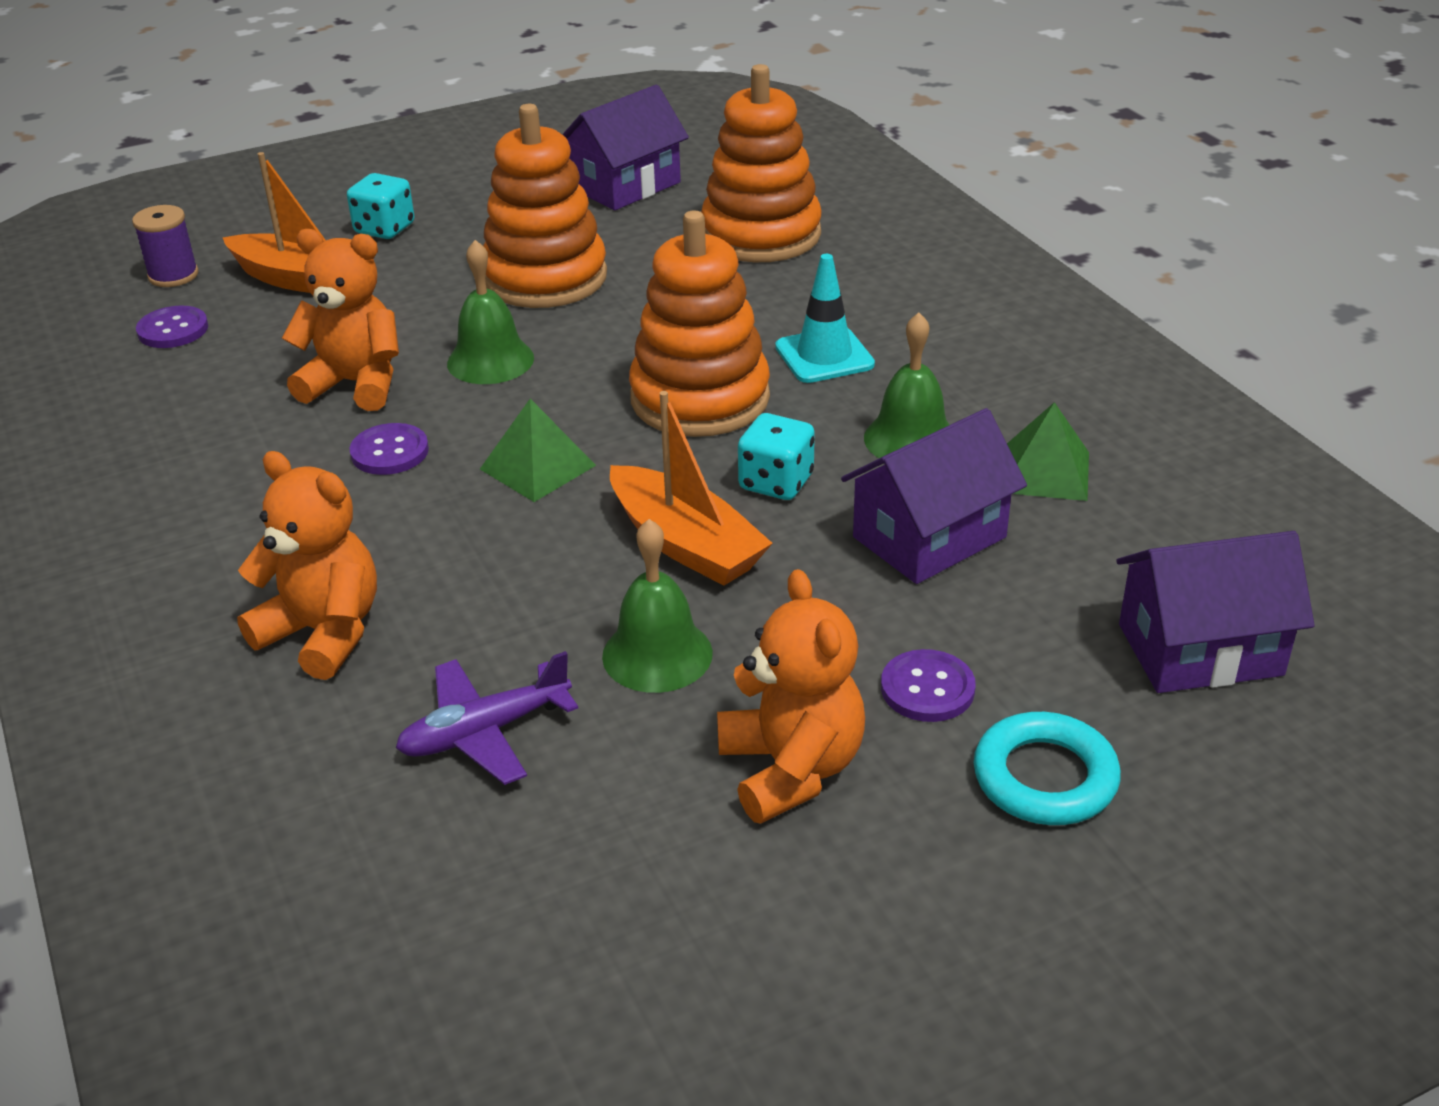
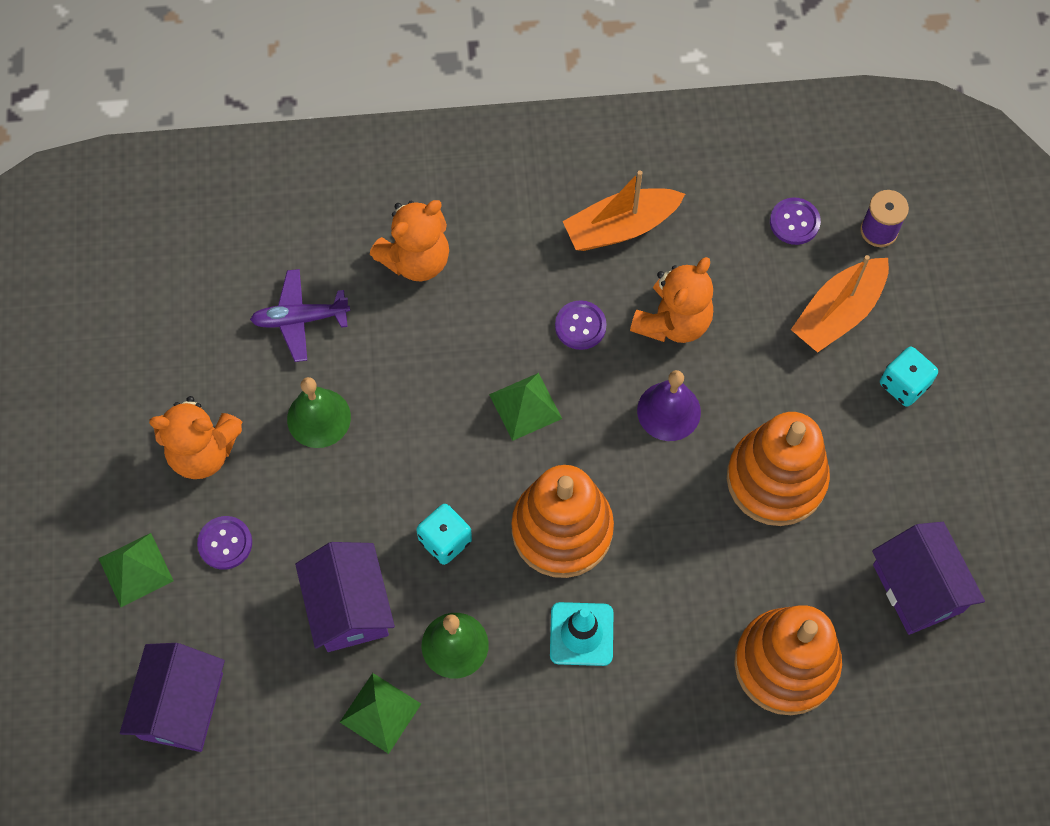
camera: 110 degrees right, 30 degrees up
purple plane [396,651,578,785] -> purple plane turned 90 degrees counterclockwise [250,269,350,362]
green bell [447,240,534,384] -> purple bell [637,370,701,441]
orange boat [610,391,773,586] -> orange boat moved to [563,170,685,251]
turquoise ring [973,712,1121,825] -> green pyramid [98,533,174,607]

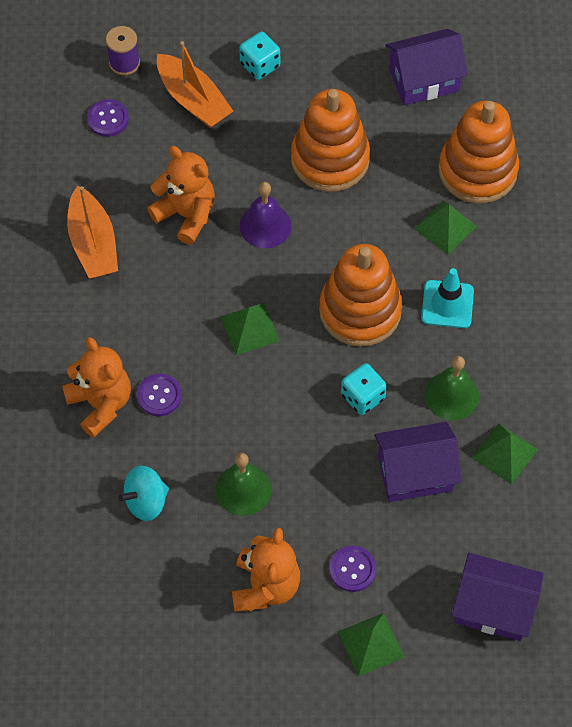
camera: 85 degrees left, 5 degrees down
purple plane [250,269,350,362] -> turquoise spinning top [118,465,169,521]
purple button [555,300,606,350] -> purple button moved to [137,374,182,416]
none -> green pyramid [414,201,477,255]

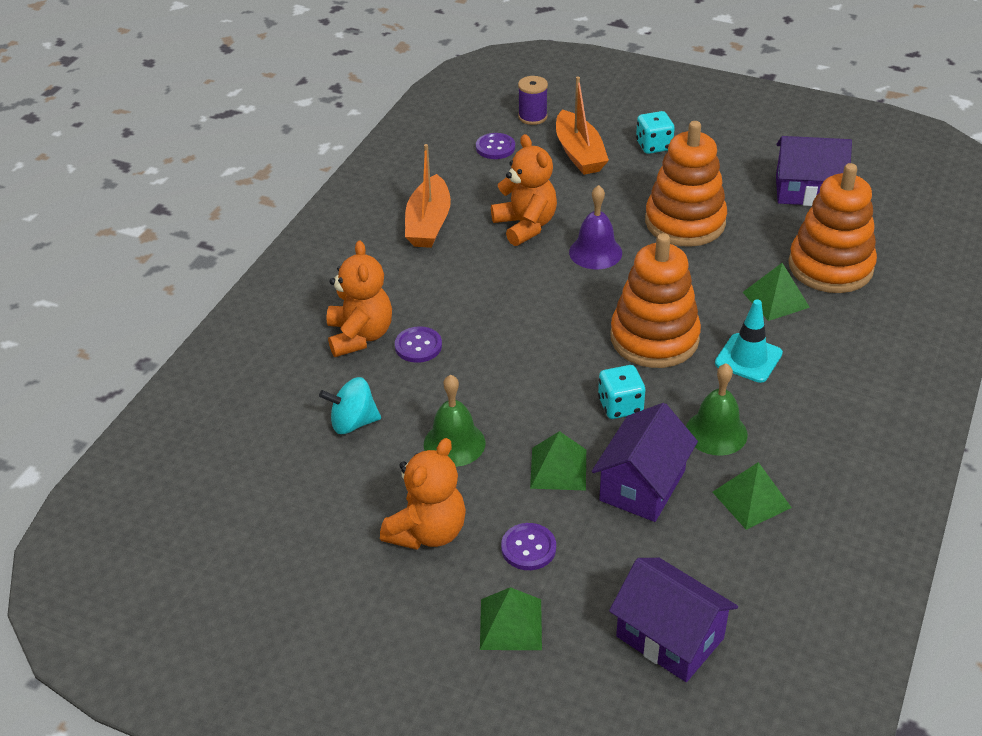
camera: 25 degrees right, 20 degrees down
green pyramid [221,303,280,355] -> green pyramid moved to [530,431,586,491]
purple house [374,422,462,502] -> purple house turned 75 degrees counterclockwise [592,403,698,522]

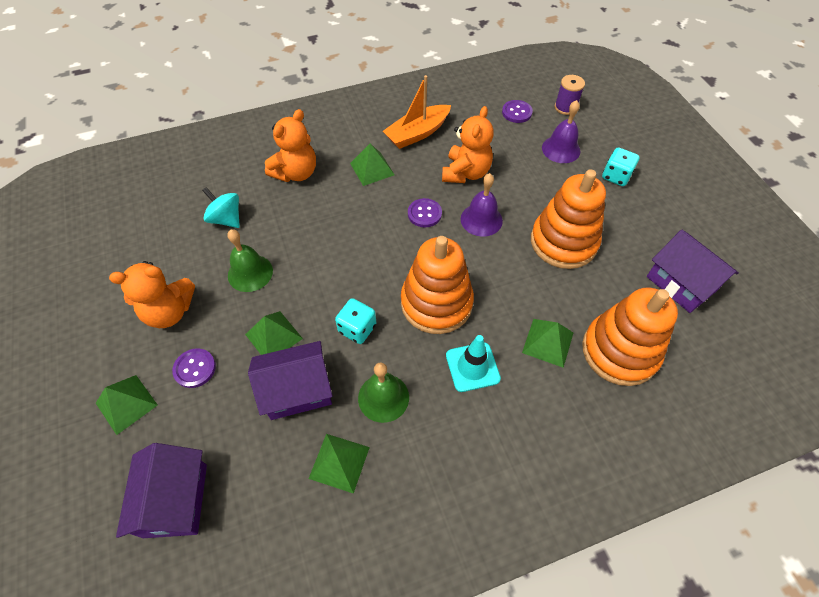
camera: 45 degrees right, 15 degrees up
purple button [395,326,442,363] -> purple button moved to [408,198,442,227]
orange boat [556,77,609,175] -> purple bell [542,100,581,163]
none -> green pyramid [350,144,395,186]

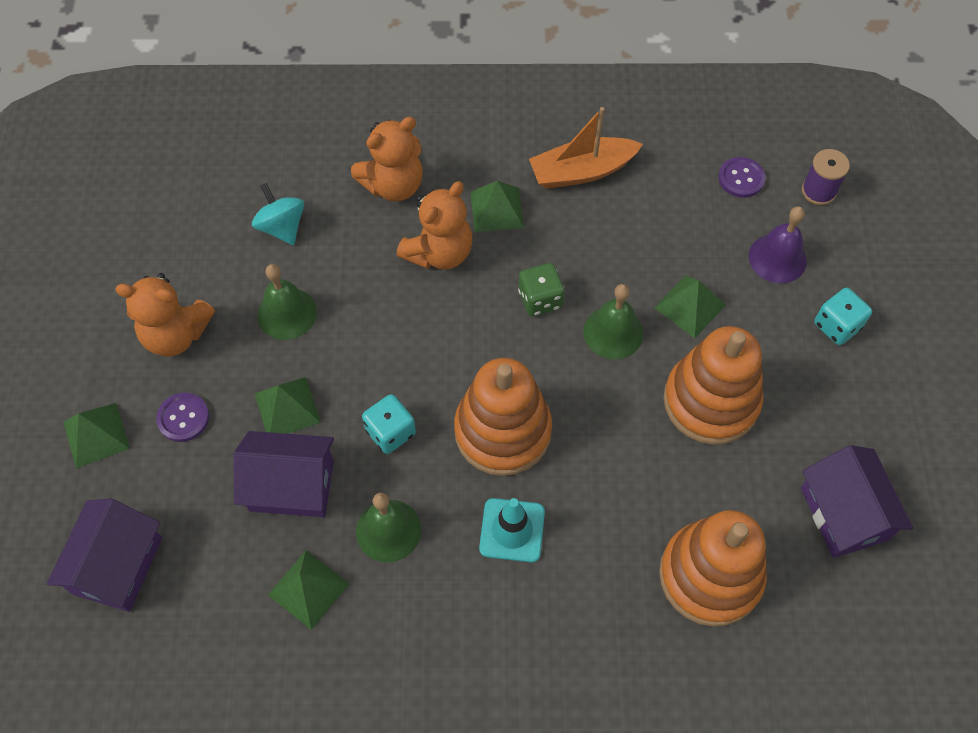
camera: 20 degrees right, 5 degrees up
purple button [408,198,442,227] -> green dice [518,263,564,316]
orange teddy bear [442,106,494,183] -> orange teddy bear moved to [397,181,472,270]
purple bell [461,173,503,237] -> green bell [583,284,643,359]
green pyramid [522,319,573,368] -> green pyramid moved to [654,276,726,338]

